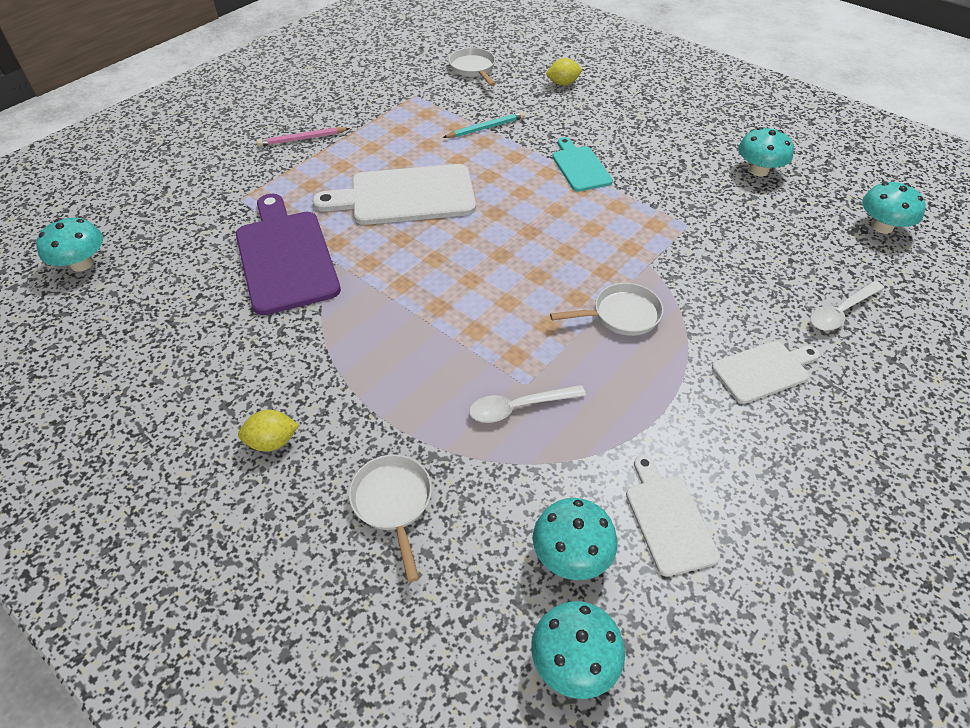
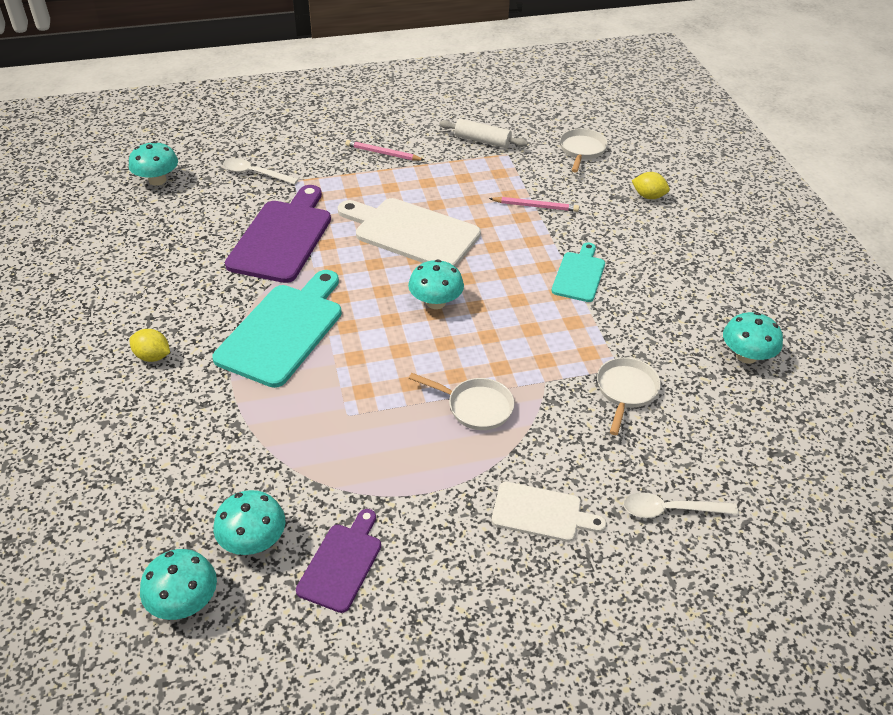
camera: 35 degrees right, 5 degrees down
white pan [349,455,432,582] -> white pan moved to [597,357,661,435]
turquoise pencil [443,112,525,138] -> pink pencil [489,197,579,212]
white spoon [469,385,586,423] -> white spoon moved to [223,158,299,185]
white cutting board [626,455,720,577] -> purple cutting board [296,509,381,613]
turquoise mushroom [862,182,926,234] -> turquoise mushroom moved to [408,259,464,309]
none -> turquoise cutting board [212,270,342,388]
none -> white rolling pin [439,119,528,148]

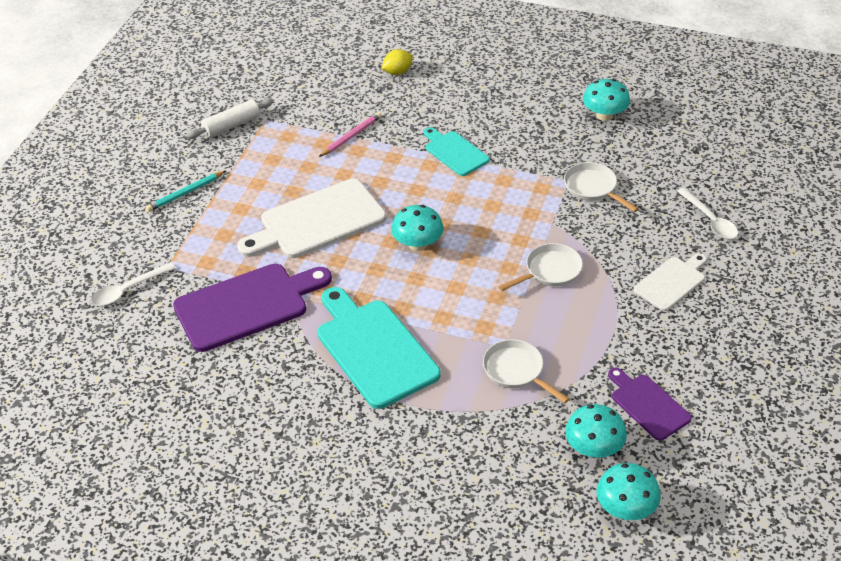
camera: 55 degrees left, 0 degrees up
turquoise mushroom [129,141,178,186] -> none
yellow lemon [129,329,170,362] -> none
purple cutting board [225,185,331,283] -> purple cutting board turned 105 degrees clockwise [173,264,332,352]
pink pencil [345,140,424,161] -> turquoise pencil [146,171,226,212]
white pan [560,128,608,172] -> white pan moved to [483,339,569,403]
white spoon [623,492,738,518] -> white spoon turned 60 degrees counterclockwise [677,188,738,239]

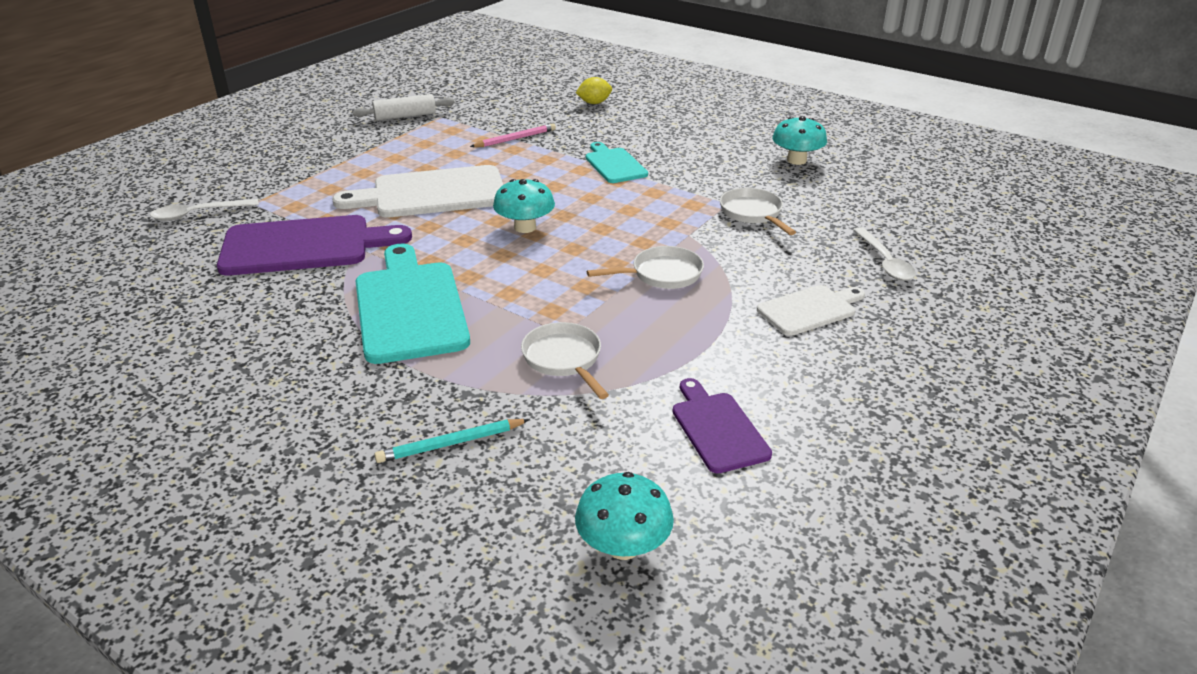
camera: 15 degrees right, 10 degrees down
turquoise pencil [146,171,226,212] -> turquoise pencil moved to [374,419,530,463]
turquoise mushroom [565,404,627,458] -> none

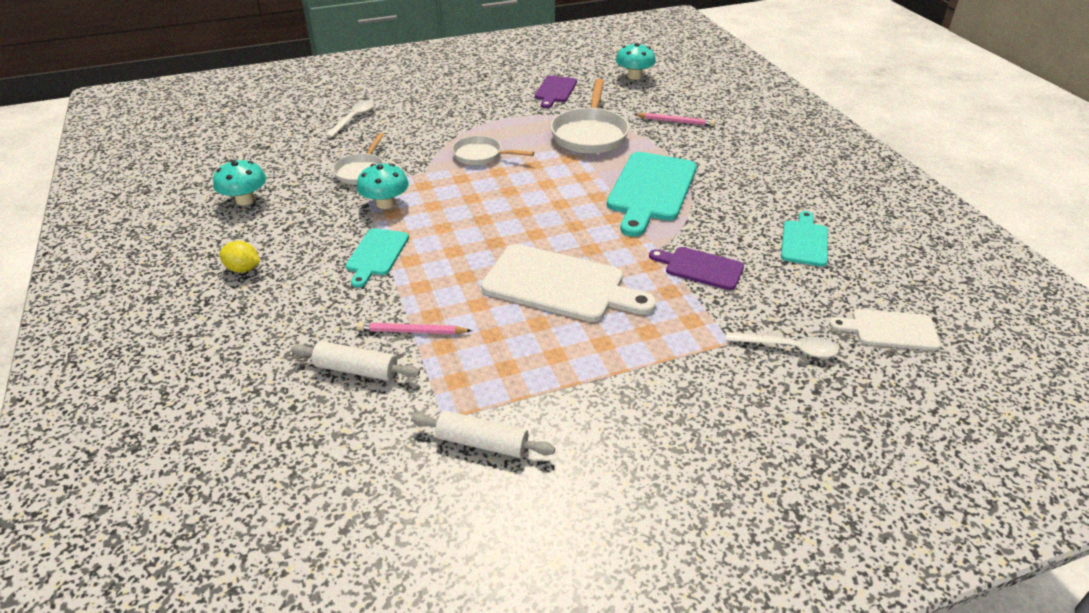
camera: 145 degrees left, 5 degrees up
purple cutting board [217,215,412,276] -> purple cutting board [649,247,744,290], size x0.56
turquoise pencil [374,419,530,463] -> pink pencil [634,113,715,126]
turquoise mushroom [493,179,555,233] -> turquoise mushroom moved to [356,164,409,209]
white pan [521,322,609,399] -> white pan [550,79,629,154], size x1.65
yellow lemon [576,77,612,104] -> yellow lemon moved to [219,241,260,273]
white cutting board [757,285,865,336] -> white cutting board moved to [829,309,941,351]
none -> white rolling pin [291,341,420,381]
none -> turquoise cutting board [781,211,828,267]

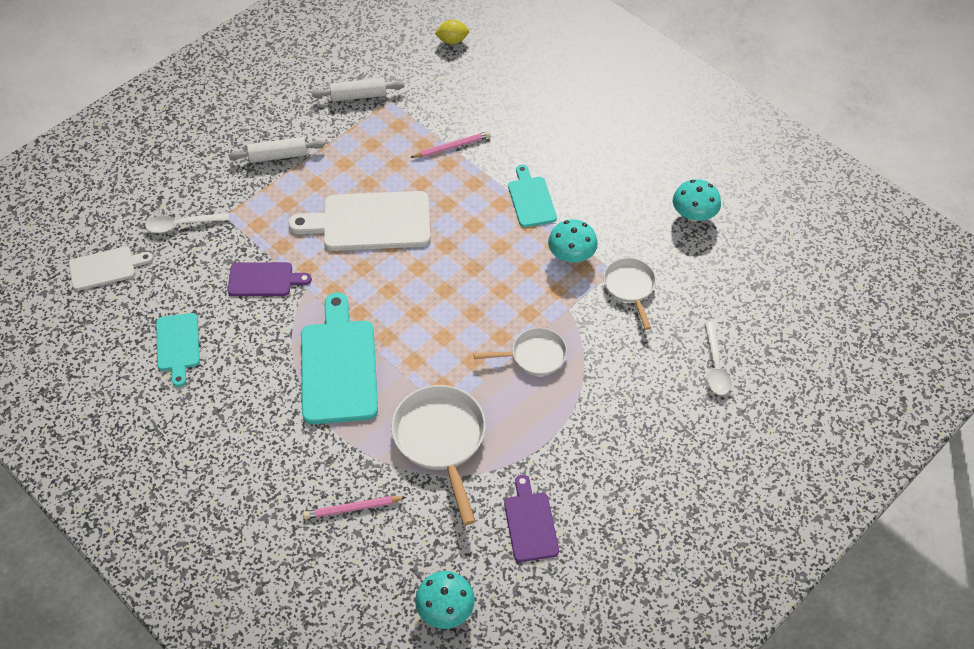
camera: 155 degrees right, 15 degrees up
yellow lemon [219,241,260,273] -> yellow lemon moved to [434,20,469,44]
white rolling pin [291,341,420,381] -> white rolling pin moved to [229,137,325,163]

